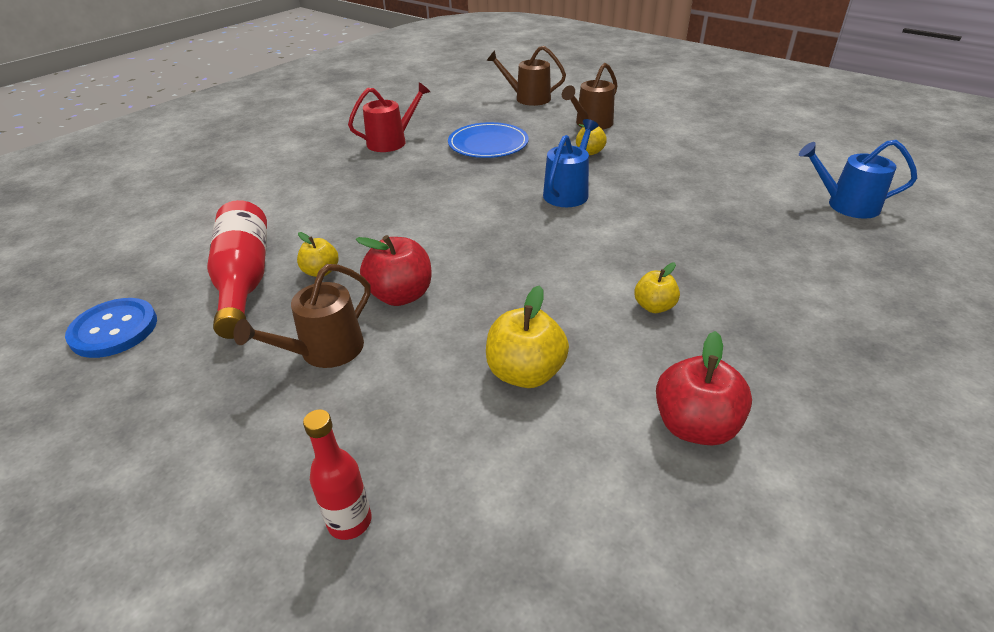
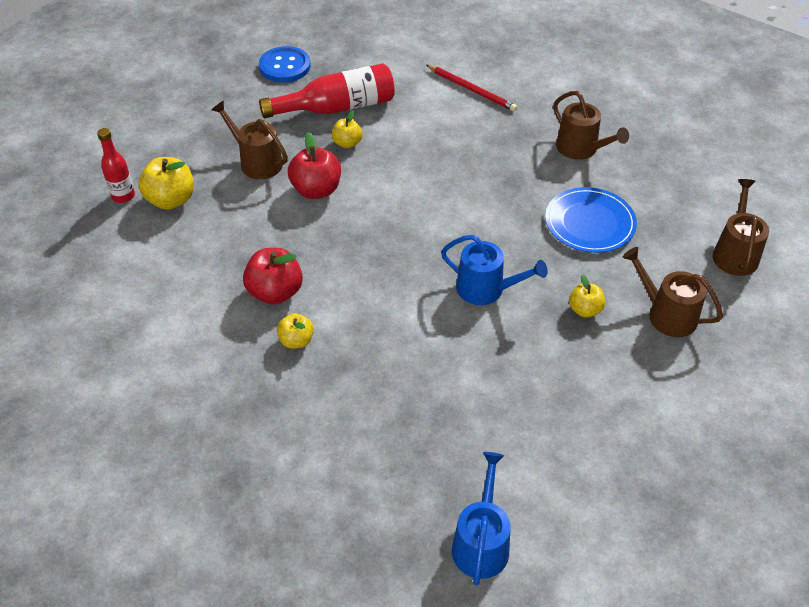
camera: 85 degrees right, 10 degrees up
red watering can [348,82,430,152] -> brown watering can [553,91,629,160]
yellow apple [486,285,569,388] -> yellow apple moved to [139,157,194,210]
red apple [656,331,752,445] -> red apple moved to [243,248,303,305]
none -> red pencil [426,65,517,112]

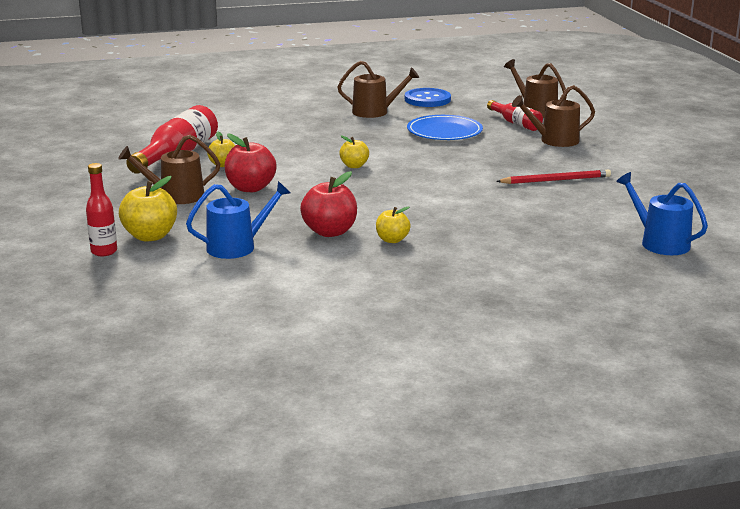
camera: 50 degrees left, 25 degrees down
blue button [259,46,311,83] -> blue button moved to [405,88,451,107]
red pencil [426,65,517,112] -> red pencil moved to [496,169,611,184]
blue watering can [441,235,548,305] -> blue watering can moved to [186,181,290,259]
yellow apple [569,274,605,318] -> yellow apple moved to [339,135,369,168]
none -> red bottle [487,100,543,131]

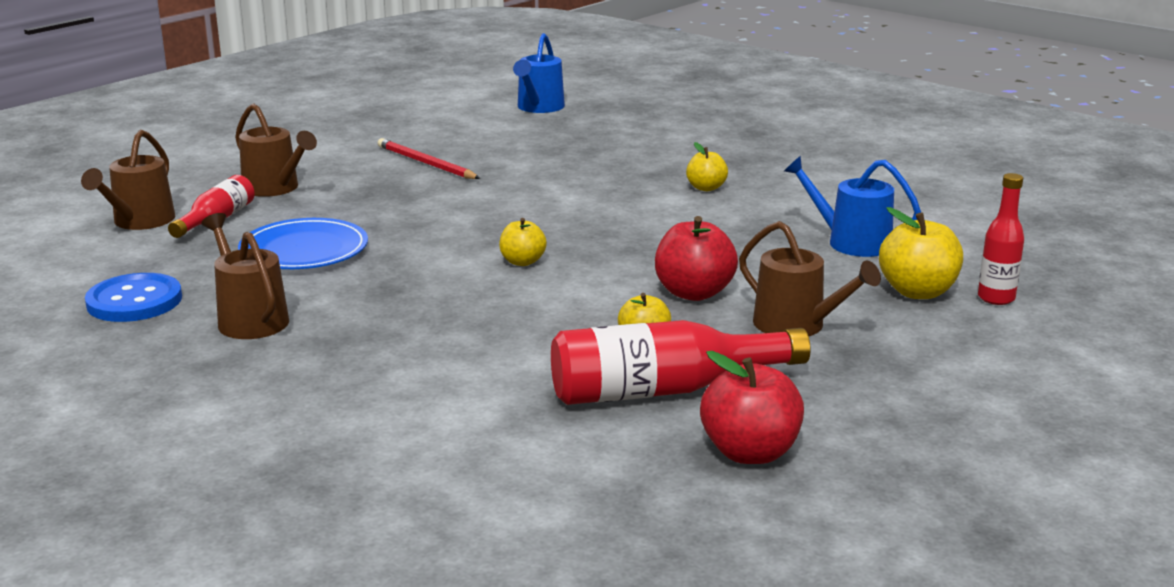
camera: 125 degrees left, 0 degrees up
red apple [300,171,357,237] -> red apple moved to [700,351,804,464]

